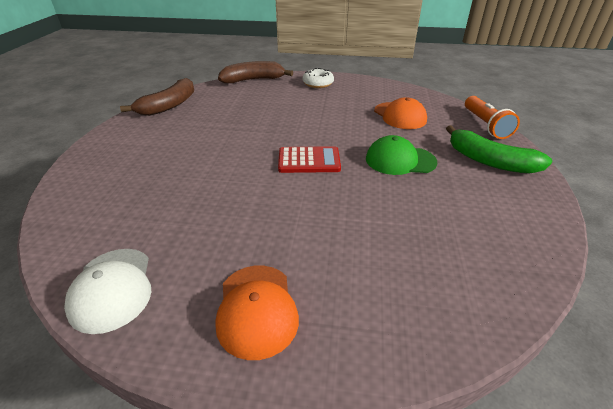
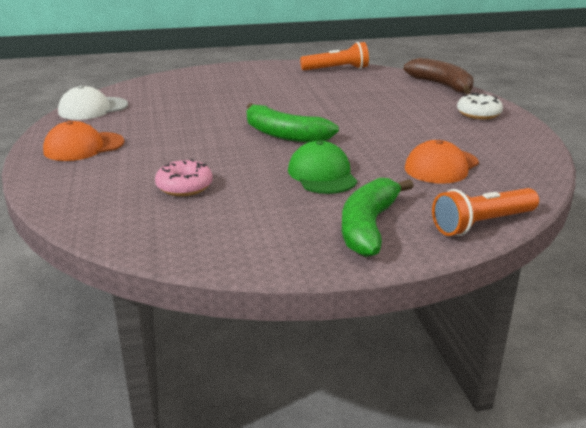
camera: 70 degrees right, 10 degrees down
brown banana [120,78,194,116] -> orange flashlight [300,42,369,71]
red calculator [278,146,341,173] -> green banana [247,103,339,143]
none -> pink donut [155,159,213,196]

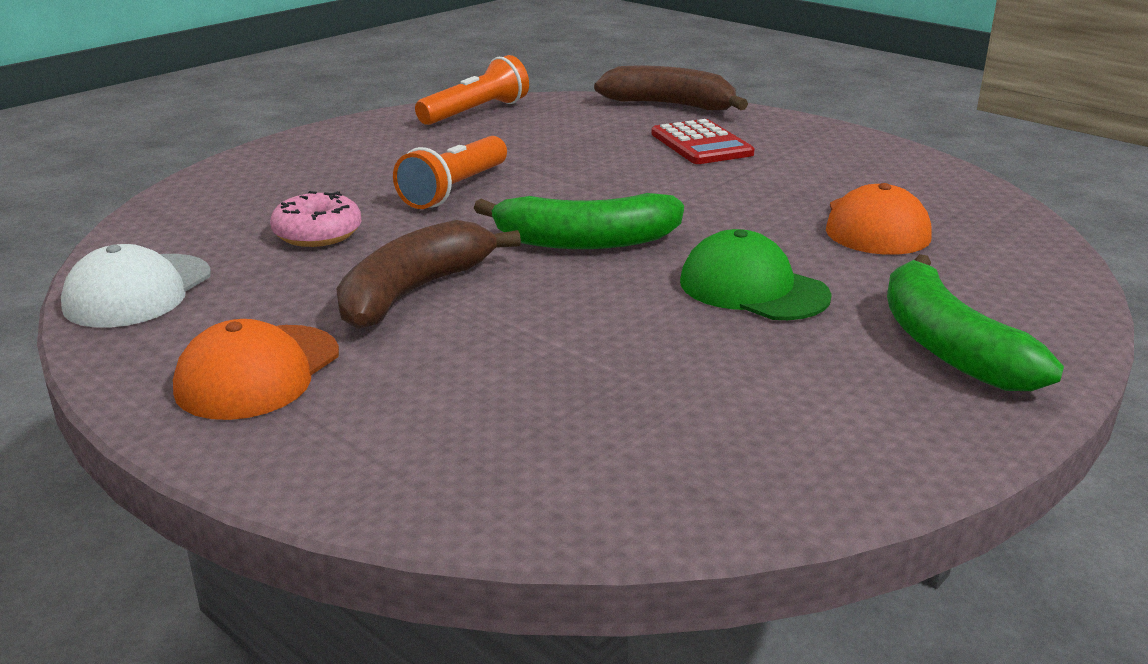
camera: 35 degrees left, 0 degrees up
pink donut [155,159,213,196] -> pink donut moved to [270,191,361,247]
orange flashlight [432,188,539,236] -> orange flashlight moved to [393,136,507,209]
white donut [457,93,503,119] -> none
none -> brown banana [336,220,521,329]
none -> red calculator [651,119,755,164]

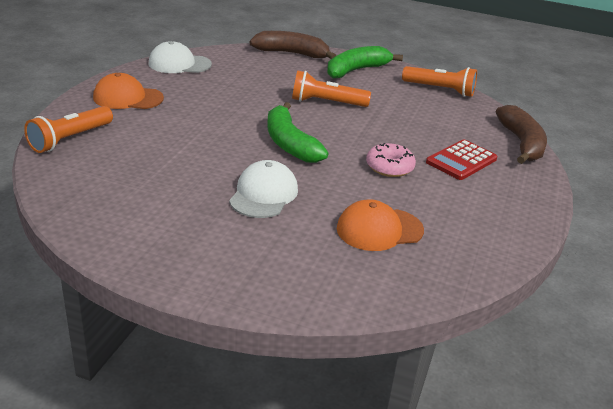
camera: 65 degrees right, 5 degrees up
pink donut [270,191,361,247] -> pink donut moved to [366,143,416,177]
brown banana [336,220,521,329] -> brown banana moved to [249,31,336,59]
green cap [680,229,832,320] -> white cap [229,160,298,218]
green banana [887,254,1064,391] -> green banana moved to [327,46,403,78]
none -> orange flashlight [24,106,113,153]

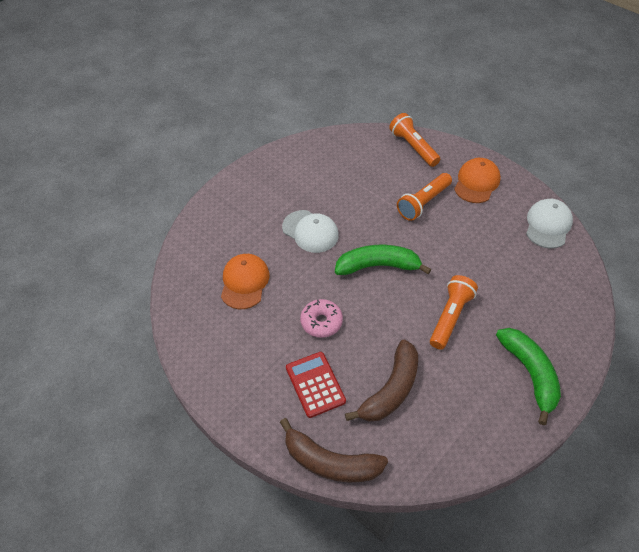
camera: 115 degrees right, 20 degrees up
brown banana [249,31,336,59] -> brown banana moved to [345,340,418,422]
orange flashlight [402,66,477,97] -> orange flashlight moved to [397,173,452,221]

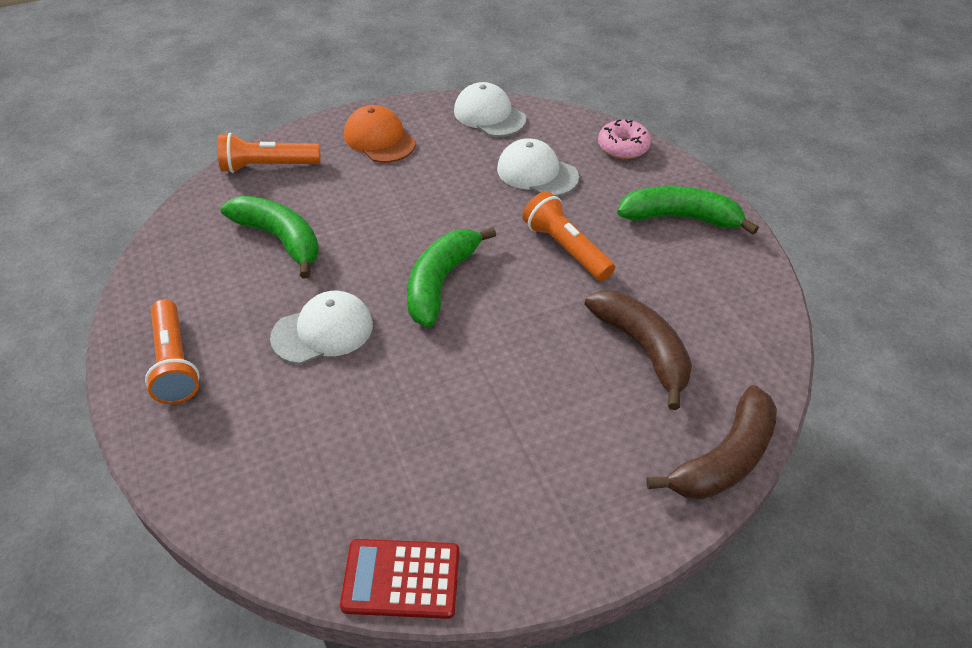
camera: 65 degrees left, 5 degrees down
orange cap [221,254,270,309] -> none
red calculator [286,352,346,418] -> red calculator moved to [340,539,459,619]
pink donut [300,299,343,338] -> pink donut moved to [598,119,651,159]
orange flashlight [397,173,452,221] -> orange flashlight moved to [145,299,200,404]
none -> green banana [221,196,319,279]
none -> white cap [497,138,579,196]

